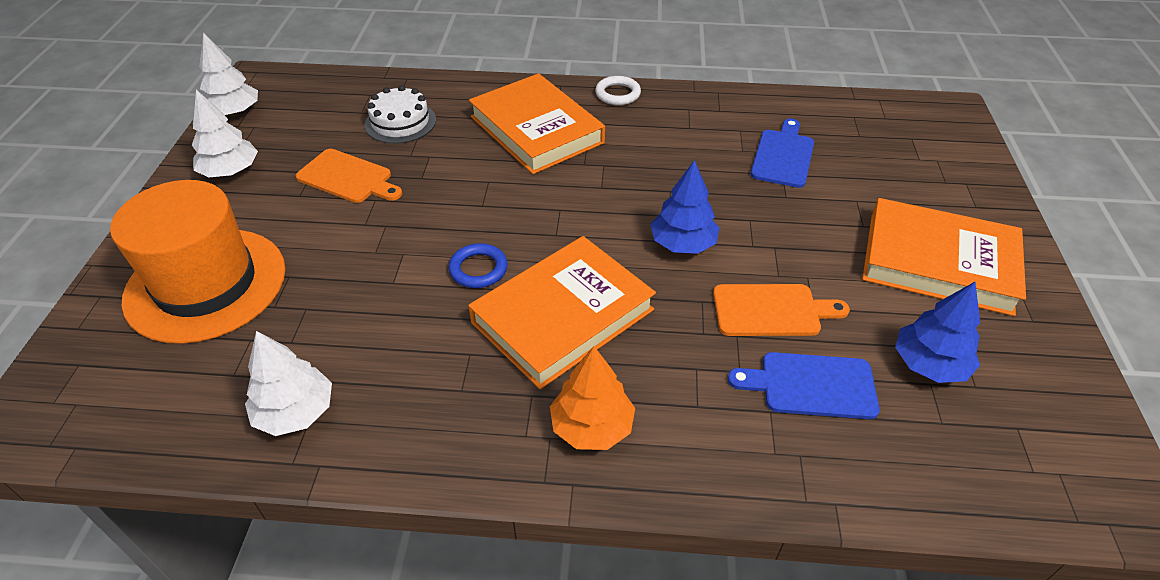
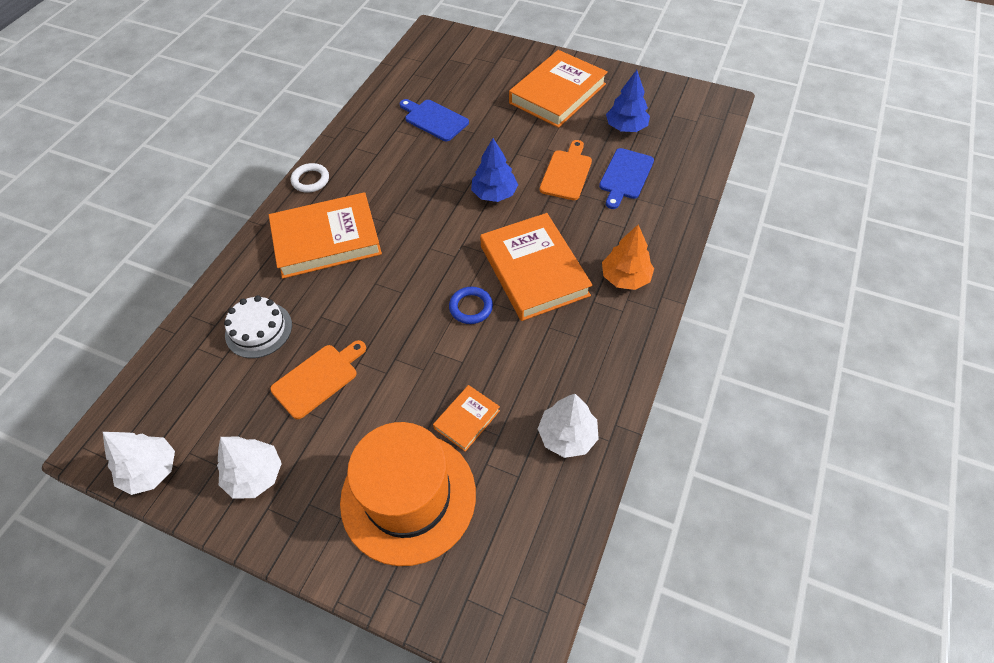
camera: 70 degrees left, 10 degrees up
none -> orange book [433,385,500,452]

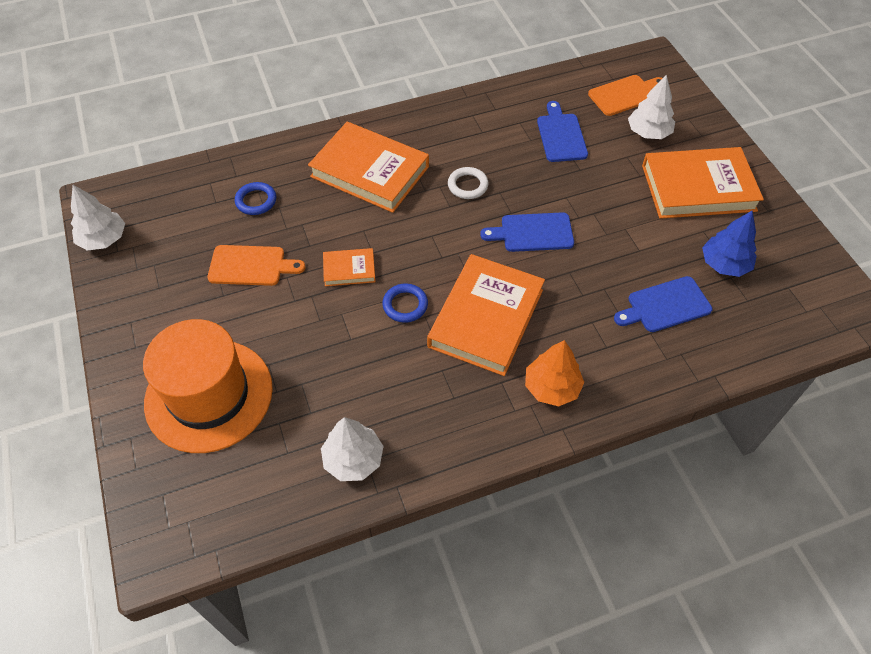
camera: 45 degrees right, 0 degrees up
white tree [217,436,282,499] -> white tree moved to [628,75,675,139]
white cake [224,295,292,358] -> blue ring [235,182,276,215]
white ring [291,163,329,193] -> white ring moved to [448,167,489,199]
orange book [433,385,500,452] -> orange book moved to [323,248,375,286]
blue tree [471,138,518,202] -> blue cutting board [480,212,574,252]
orange cutting board [540,140,592,200] -> orange cutting board moved to [588,75,663,116]

